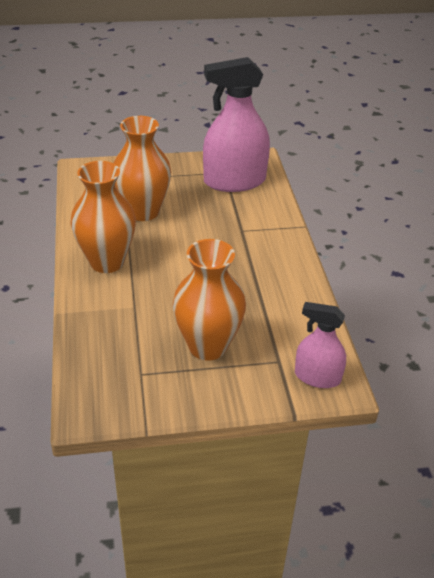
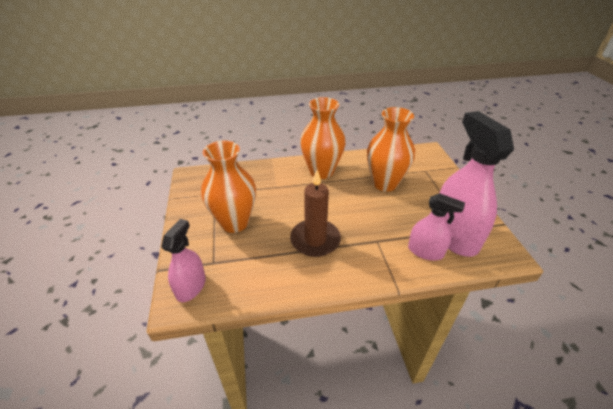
camera: 90 degrees right, 0 degrees up
none -> brown candle [290,170,341,257]
none -> pink spray bottle [408,193,465,261]

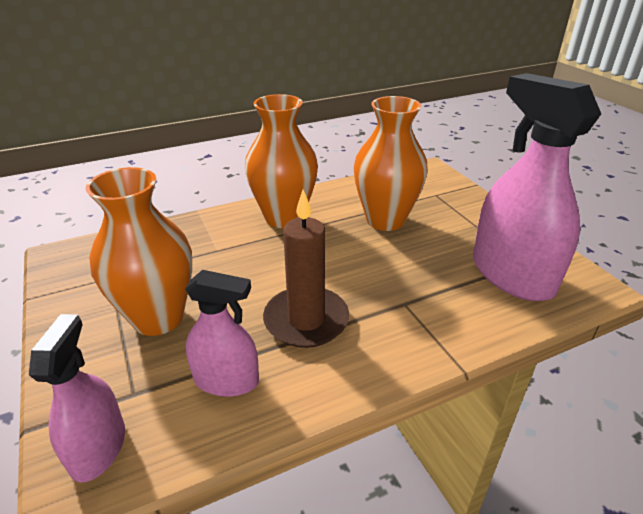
camera: 15 degrees left, 5 degrees down
pink spray bottle [408,193,465,261] -> pink spray bottle moved to [185,270,259,397]

